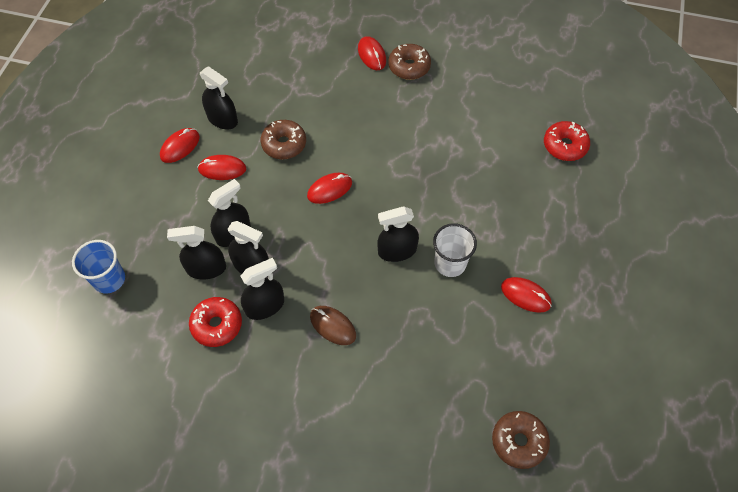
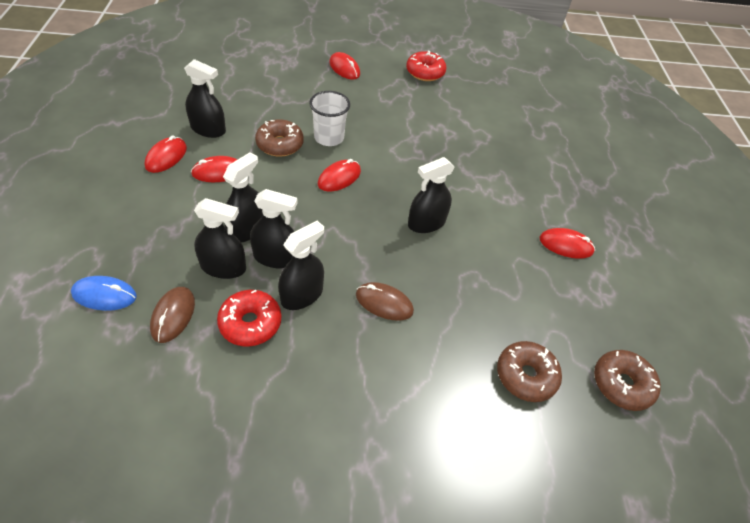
camera: 20 degrees left, 10 degrees down
blue cup [72,240,125,294] -> blue mouse [71,276,137,311]
black spray bottle [167,226,226,279] -> black spray bottle turned 150 degrees counterclockwise [194,198,246,279]
brown donut [388,44,431,80] -> brown donut moved to [497,341,562,402]
white cup [433,223,477,277] -> white cup moved to [309,91,350,146]
red donut [544,121,590,161] -> red donut moved to [406,50,447,81]
none -> brown mouse [150,287,195,343]

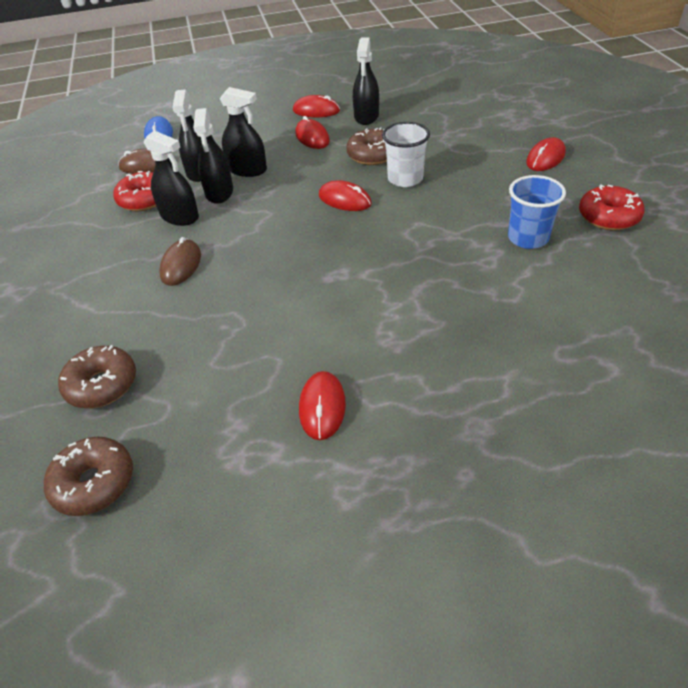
camera: 85 degrees right, 5 degrees down
black spray bottle [408,157,455,233] -> none
none -> blue cup [508,175,566,249]

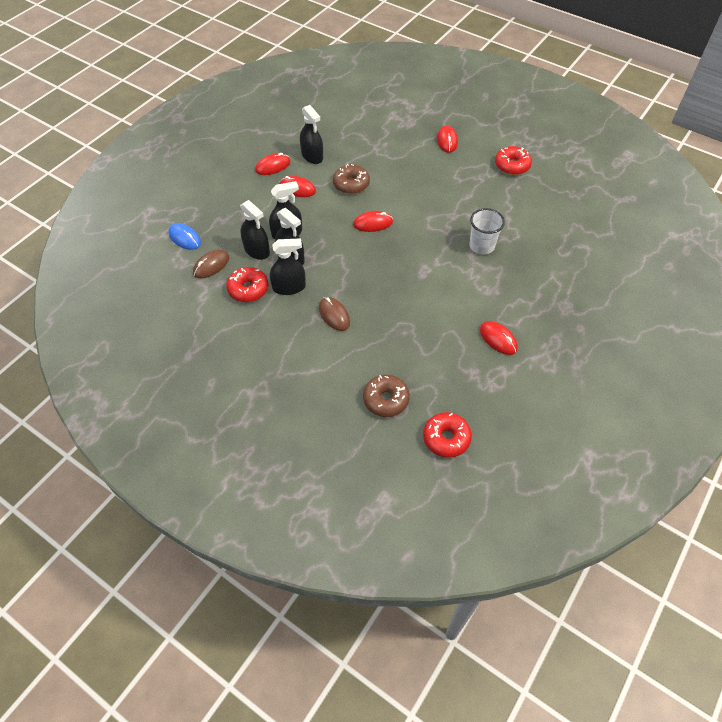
camera: 45 degrees left, 10 degrees up
brown donut [44,437,133,516] -> red donut [423,412,472,458]
white cup [382,122,430,187] -> white cup moved to [469,208,505,255]
blue cup [508,175,566,249] -> none

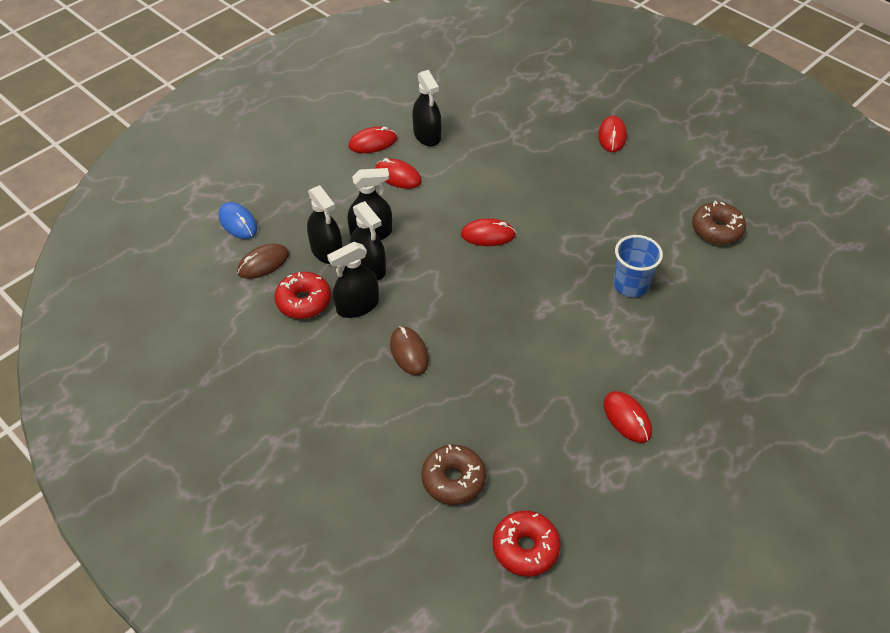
camera: 10 degrees right, 5 degrees down
black spray bottle [270,238,306,295] -> black spray bottle turned 150 degrees clockwise [327,242,379,318]
brown donut [333,164,370,194] -> brown donut moved to [692,201,746,245]
white cup [469,208,505,255] -> blue cup [614,235,663,297]
red donut [495,146,532,175] -> none

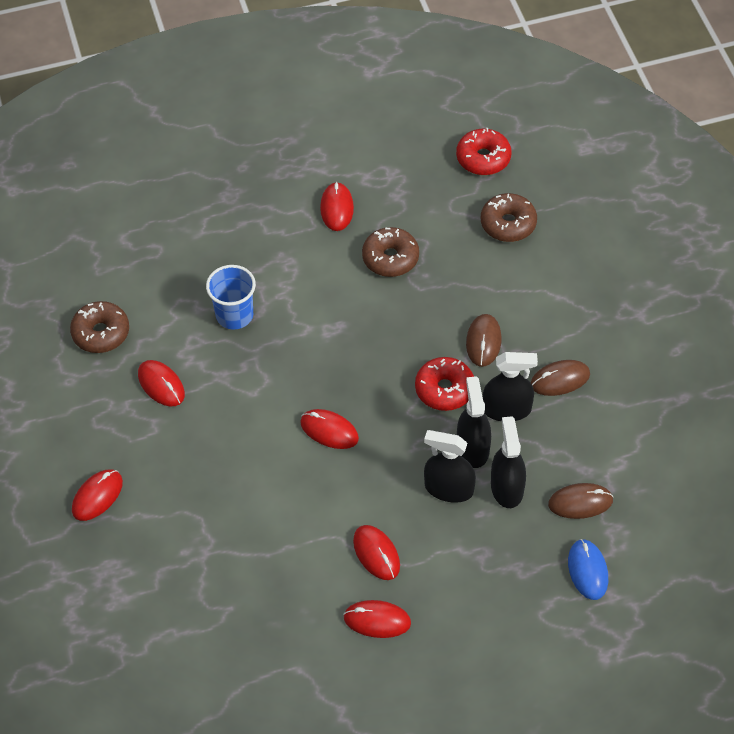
camera: 150 degrees left, 5 degrees up
red donut [275,272,331,319] -> red donut moved to [415,357,474,411]
black spray bottle [412,70,442,147] -> none
none -> red mouse [138,360,185,407]
none -> brown donut [362,227,419,277]
none -> brown mouse [531,360,590,396]

